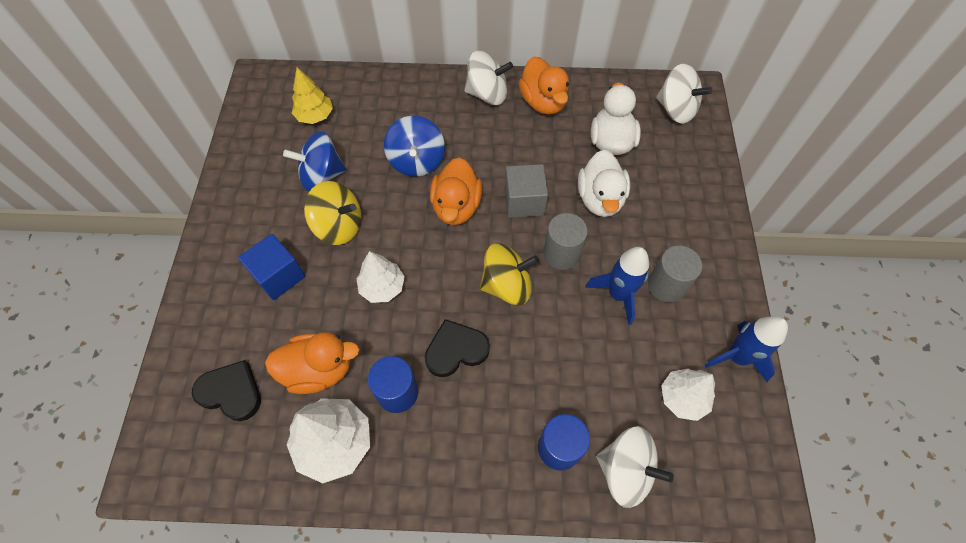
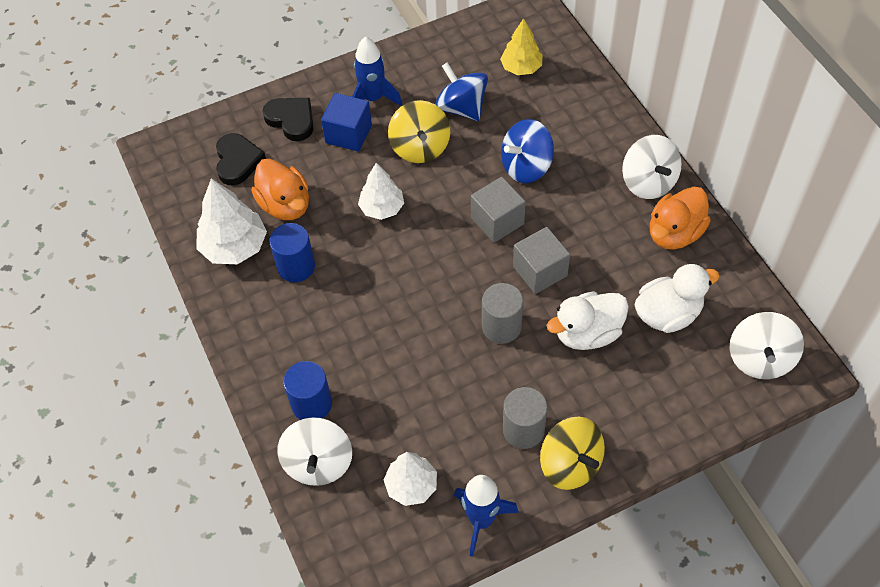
camera: 65 degrees right, 5 degrees down
black heart [425,319,490,377] -> black heart moved to [262,98,313,141]
orange duck [430,157,482,225] -> grey cube [471,177,526,243]
yellow spinning top [480,243,539,306] -> yellow spinning top moved to [540,417,605,490]
blue rocket [585,247,649,325] -> blue rocket moved to [352,36,402,106]

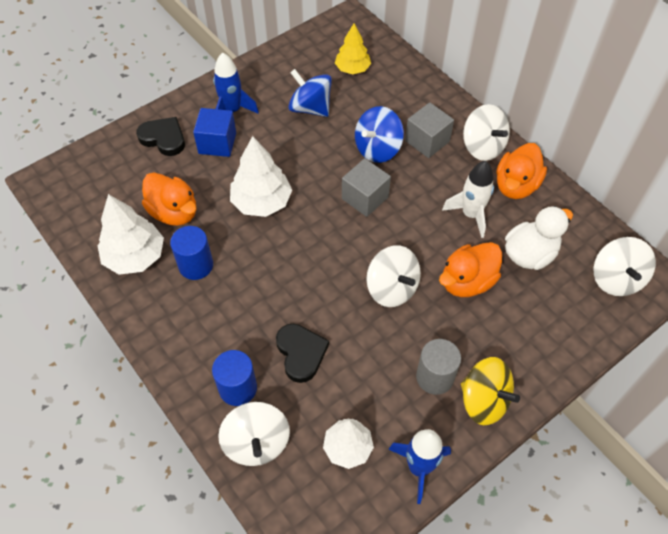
camera: 15 degrees left, 0 degrees up
black heart [216,133,266,185] -> black heart moved to [276,324,329,383]
white tree [358,163,404,220] -> white tree [230,136,292,217], size x1.50
yellow spinning top [388,100,450,163] -> none
grey cylinder [482,283,523,344] -> white spinning top [366,245,421,307]
grey cube [513,227,570,294] -> grey cube moved to [405,102,454,158]
white duck [547,291,629,350] -> orange duck [439,242,502,297]
none -> white rocket [442,161,494,238]

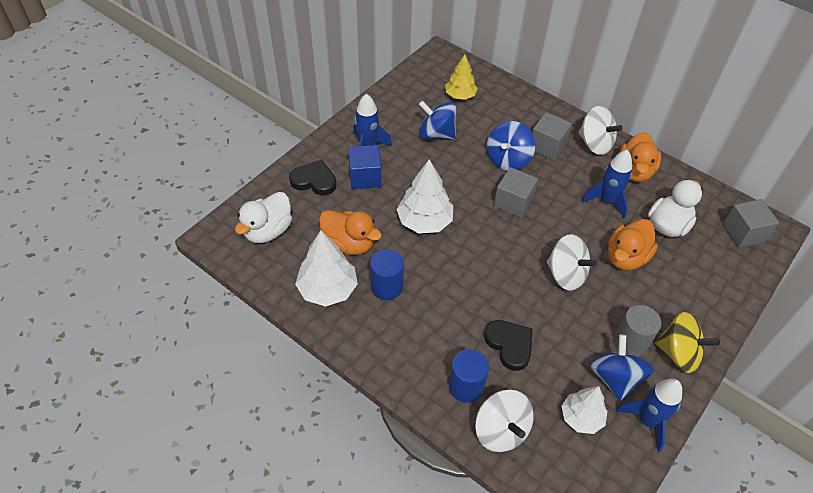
camera: 15 degrees left, 5 degrees down
white rocket [442,161,494,238] -> blue rocket [582,150,632,219]
white spinning top [594,237,656,296] -> grey cube [723,199,779,248]
none -> white duck [235,192,292,243]
none -> blue spinning top [589,335,654,401]

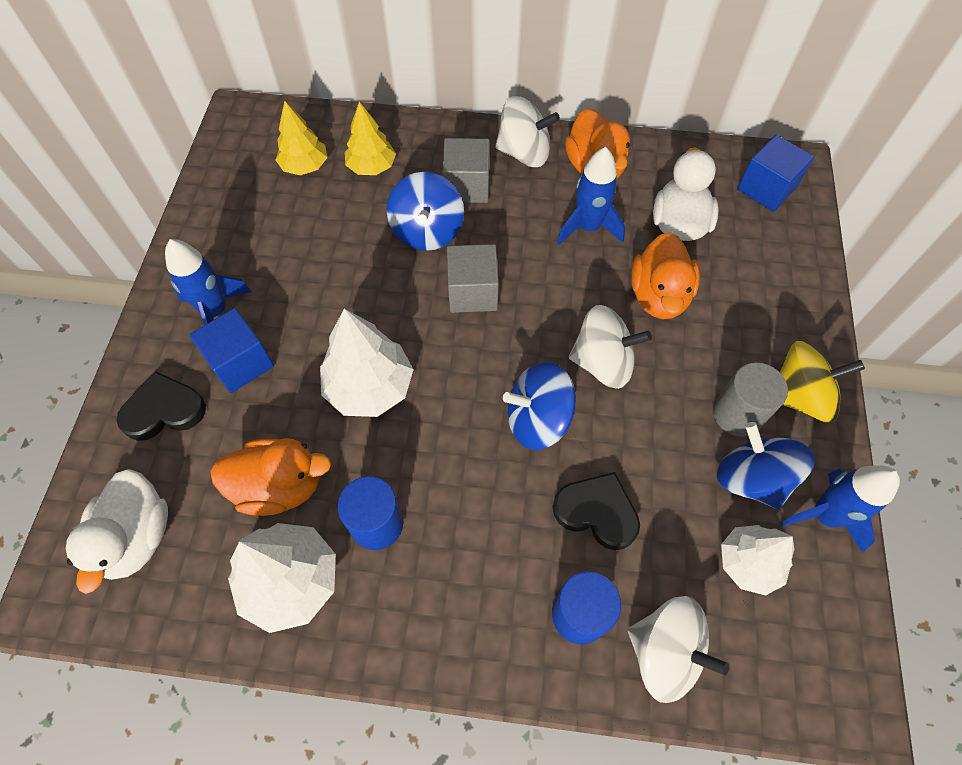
camera: 30 degrees left, 10 degrees up
blue spinning top [419,101,457,139] -> blue spinning top moved to [503,361,576,450]
grey cube [723,199,779,248] -> blue cube [737,135,814,212]
none -> yellow tree [345,102,396,175]

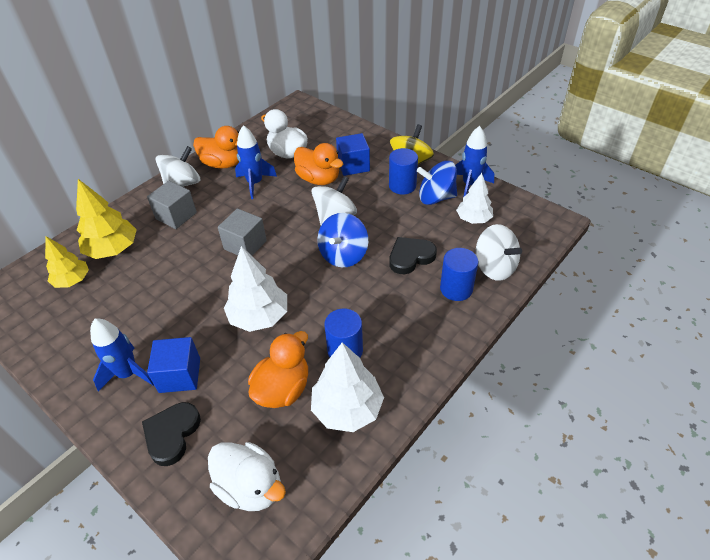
camera: 55 degrees left, 15 degrees down
yellow tree [345,102,396,175] -> yellow tree [76,179,137,259], size x1.50
blue spinning top [387,172,464,251] -> none
white spinning top [628,596,729,703] -> white spinning top turned 75 degrees clockwise [476,224,522,281]
grey cylinder [713,363,788,437] -> blue cylinder [389,148,418,195]
blue cube [737,135,814,212] -> blue cube moved to [336,133,370,176]

